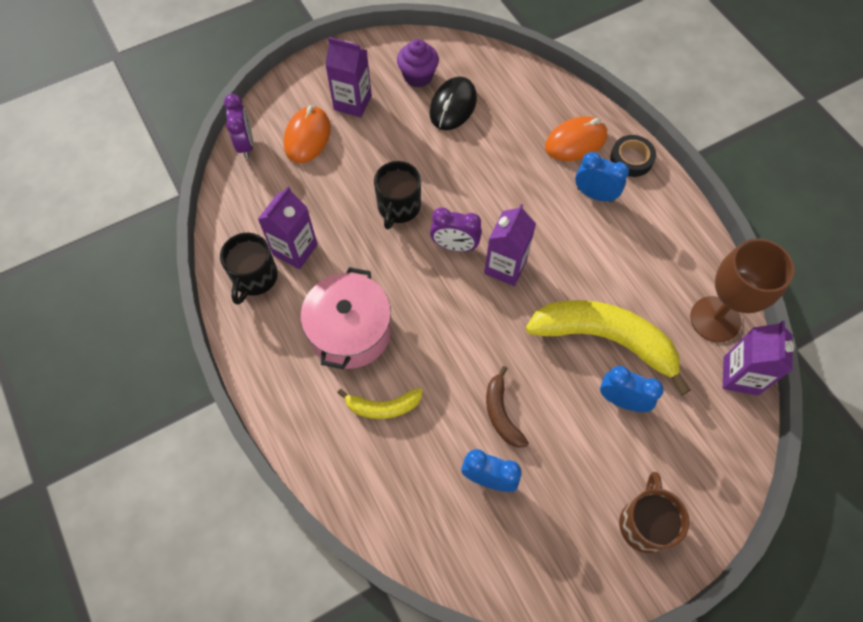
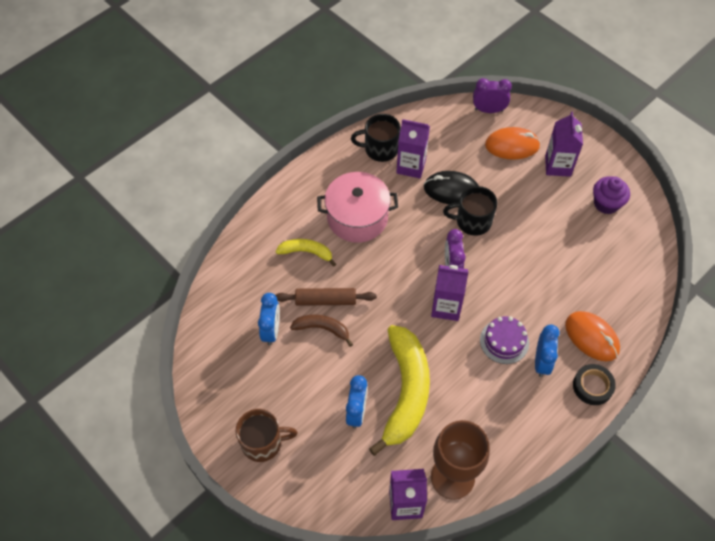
camera: 75 degrees right, 5 degrees down
purple clock [224,94,253,158] -> purple clock turned 150 degrees counterclockwise [473,78,512,113]
yellow banana [337,388,423,419] -> yellow banana turned 120 degrees clockwise [275,239,336,267]
black mouse [430,76,477,130] -> black mouse moved to [424,171,479,204]
brown banana [486,366,529,448] -> brown banana turned 45 degrees clockwise [290,315,353,347]
none -> brown rolling pin [275,288,377,306]
none -> purple cake [480,316,529,364]

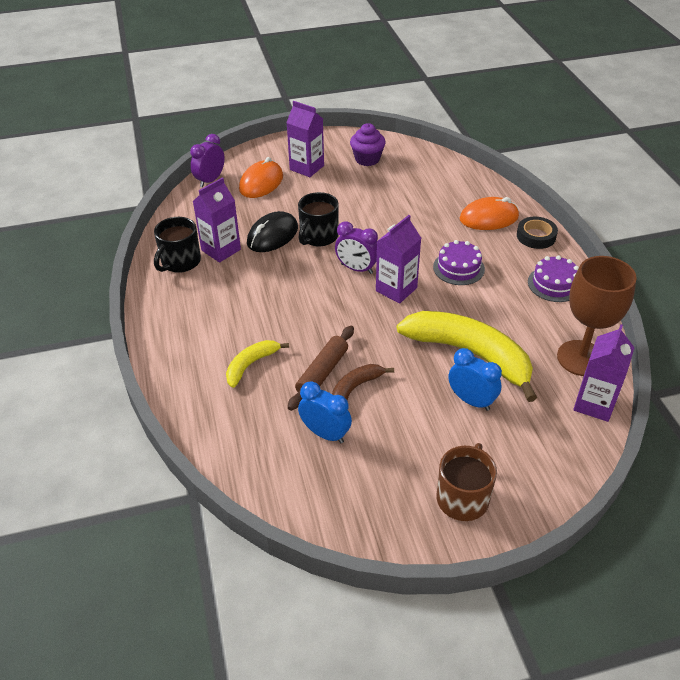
camera: 60 degrees left, 15 degrees down
pink pot [317,172,398,243] -> none
blue clock [535,325,560,377] -> none
none -> purple cake [528,255,579,302]

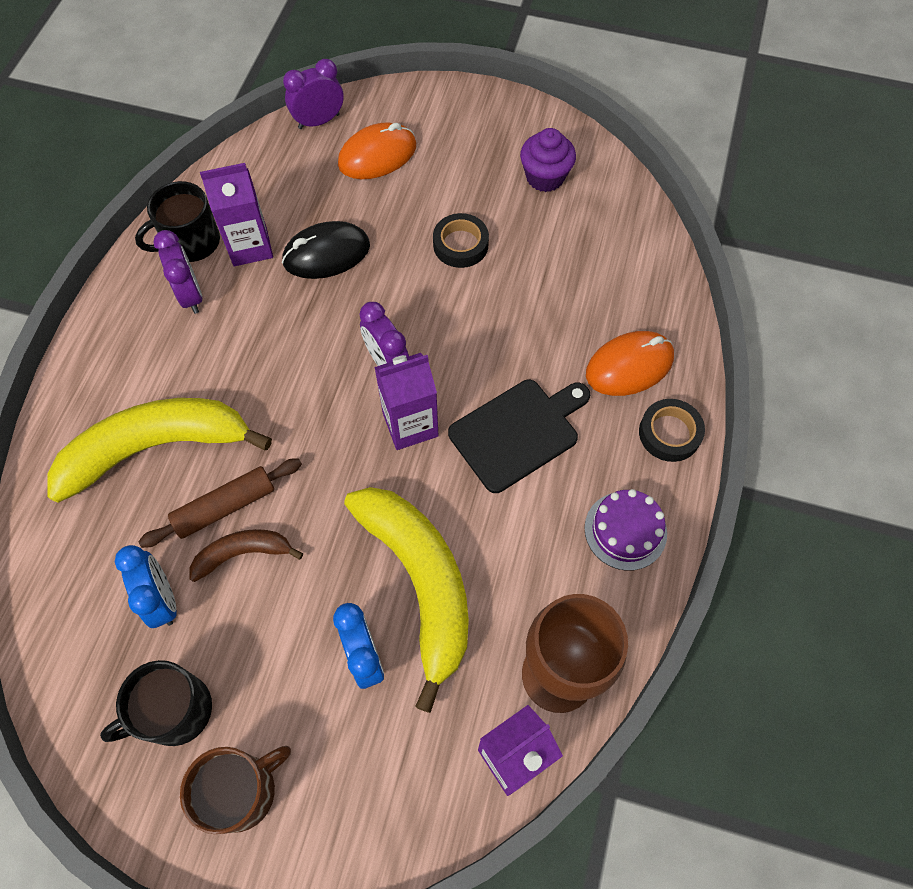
camera: 30 degrees right, 20 degrees up
yellow banana [226,340,289,388] -> yellow banana [47,398,272,503], size x2.03
purple carton [286,101,324,177] -> none
black mug [298,192,339,246] -> black mug moved to [100,660,212,746]
purple cake [433,240,485,285] -> black cutting board [448,380,590,493]
orange mouse [460,197,519,230] -> orange mouse turned 45 degrees counterclockwise [586,331,674,396]
none -> purple clock [153,230,202,314]
none -> black tape [433,213,489,268]

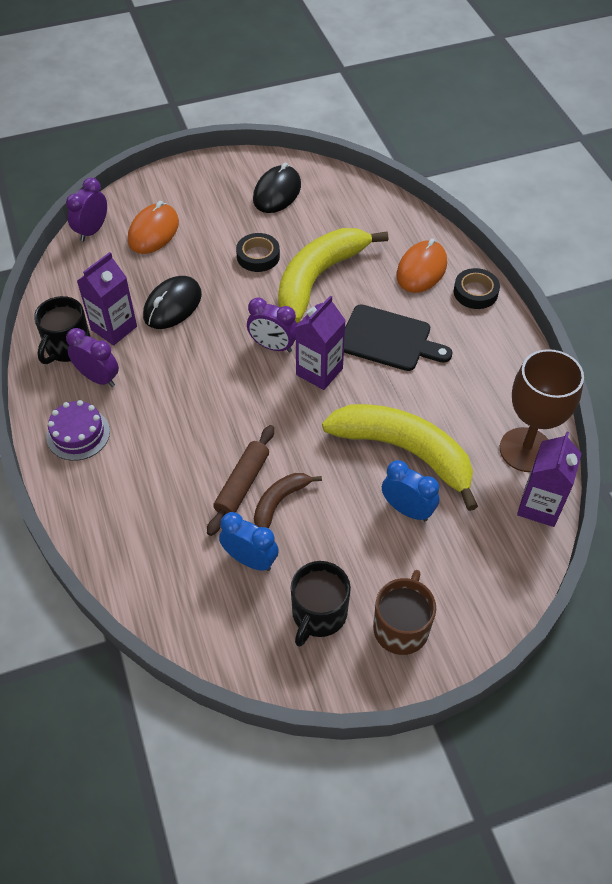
camera: 35 degrees left, 10 degrees down
yellow banana [47,398,272,503] -> yellow banana moved to [278,228,389,322]
black cutting board [448,380,590,493] -> black cutting board turned 90 degrees clockwise [344,304,452,371]
purple cupcake [520,128,576,192] -> black mouse [253,162,301,213]
purple cake [584,489,667,571] -> purple cake moved to [46,400,110,461]

